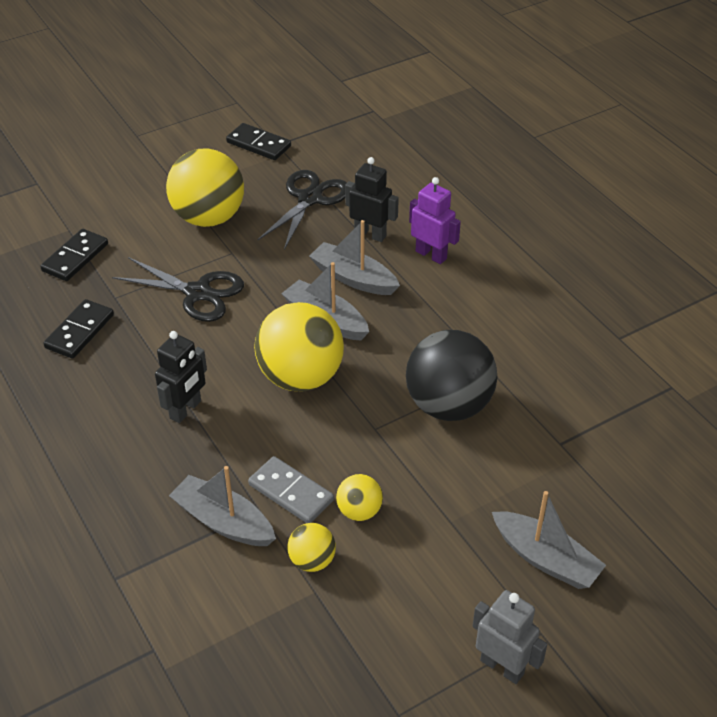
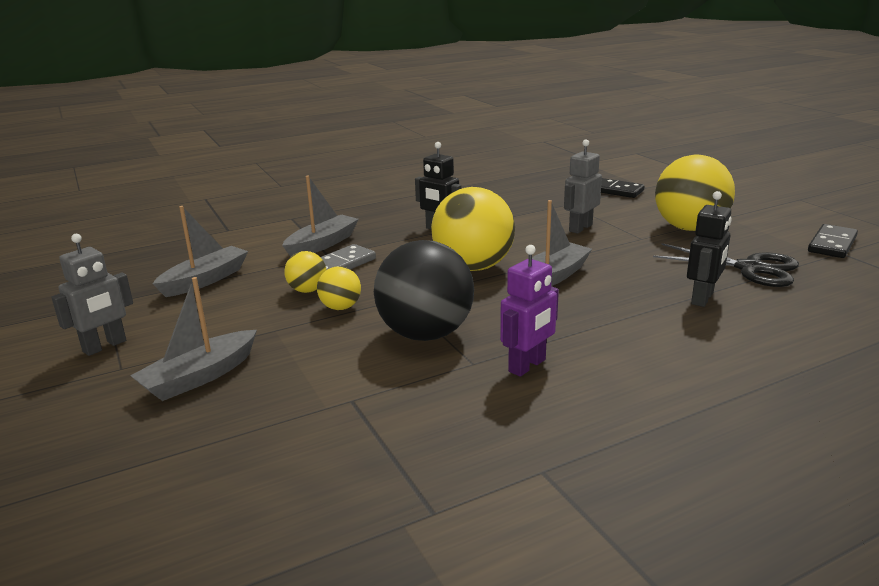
camera: 95 degrees right, 20 degrees down
black domino [44,299,114,359] -> none
black scissors [112,257,244,322] -> grey robot [564,139,602,234]
yellow ball [287,523,336,572] -> yellow ball moved to [317,266,361,310]
grey boat [309,220,400,295] -> grey boat moved to [153,206,248,297]
purple robot [409,177,461,264] -> purple robot moved to [500,245,559,377]

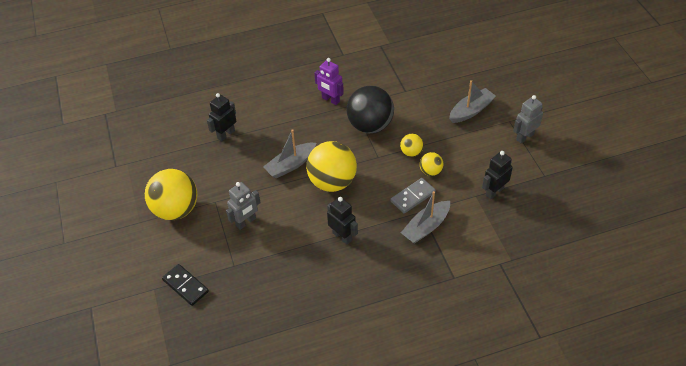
camera: 170 degrees left, 25 degrees up
grey boat [153,206,248,297] -> black robot [482,151,513,199]
purple robot [500,245,559,377] -> purple robot turned 105 degrees counterclockwise [314,58,344,105]
black scissors [653,243,799,287] -> none
black domino [808,224,858,258] -> none

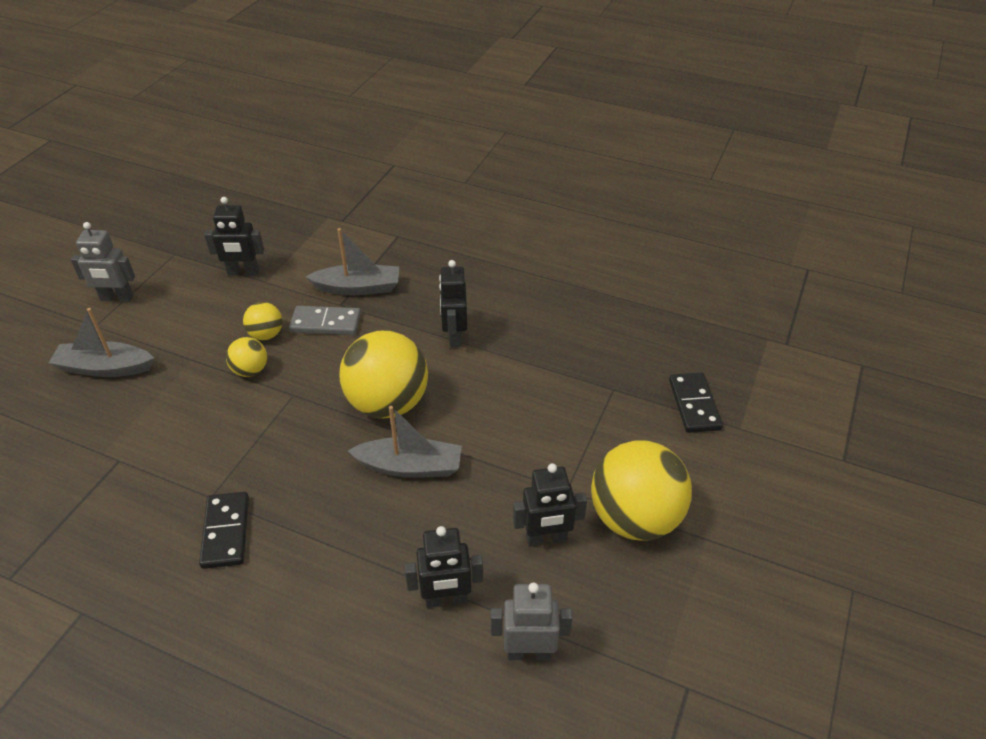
camera: 140 degrees left, 5 degrees down
grey robot [226,182,260,230] -> grey robot moved to [491,582,573,660]
purple robot [314,58,344,105] -> black domino [199,492,249,569]
black ball [347,86,394,133] -> none
none -> black robot [513,463,587,547]

